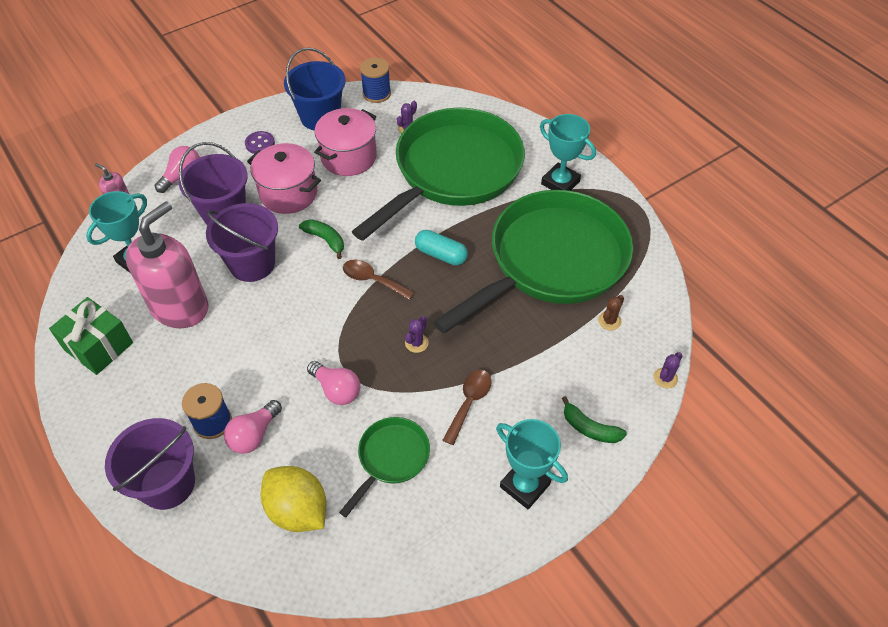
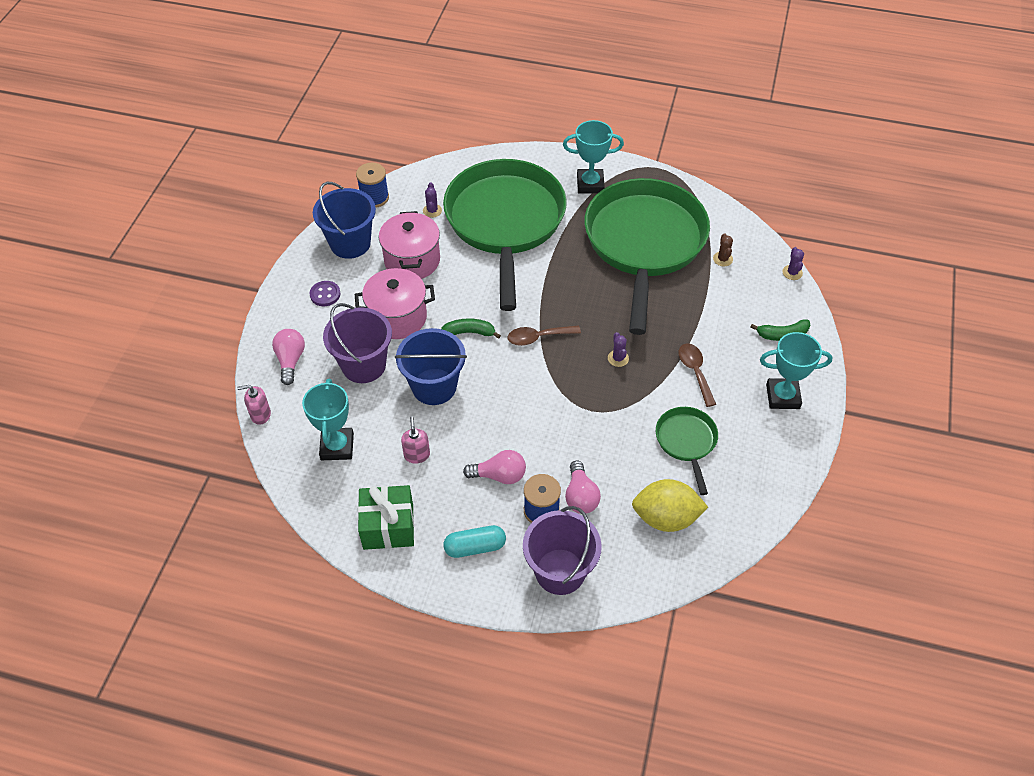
camera: 40 degrees left, 0 degrees up
pink soap dispenser [125,201,208,328] -> pink soap dispenser [401,416,430,464], size x0.41
purple bucket [206,203,278,282] -> blue bucket [395,328,467,405]
pink light bulb [307,361,360,405] -> pink light bulb moved to [463,450,526,484]
turquoise capsule [415,230,468,265] -> turquoise capsule moved to [443,525,506,558]

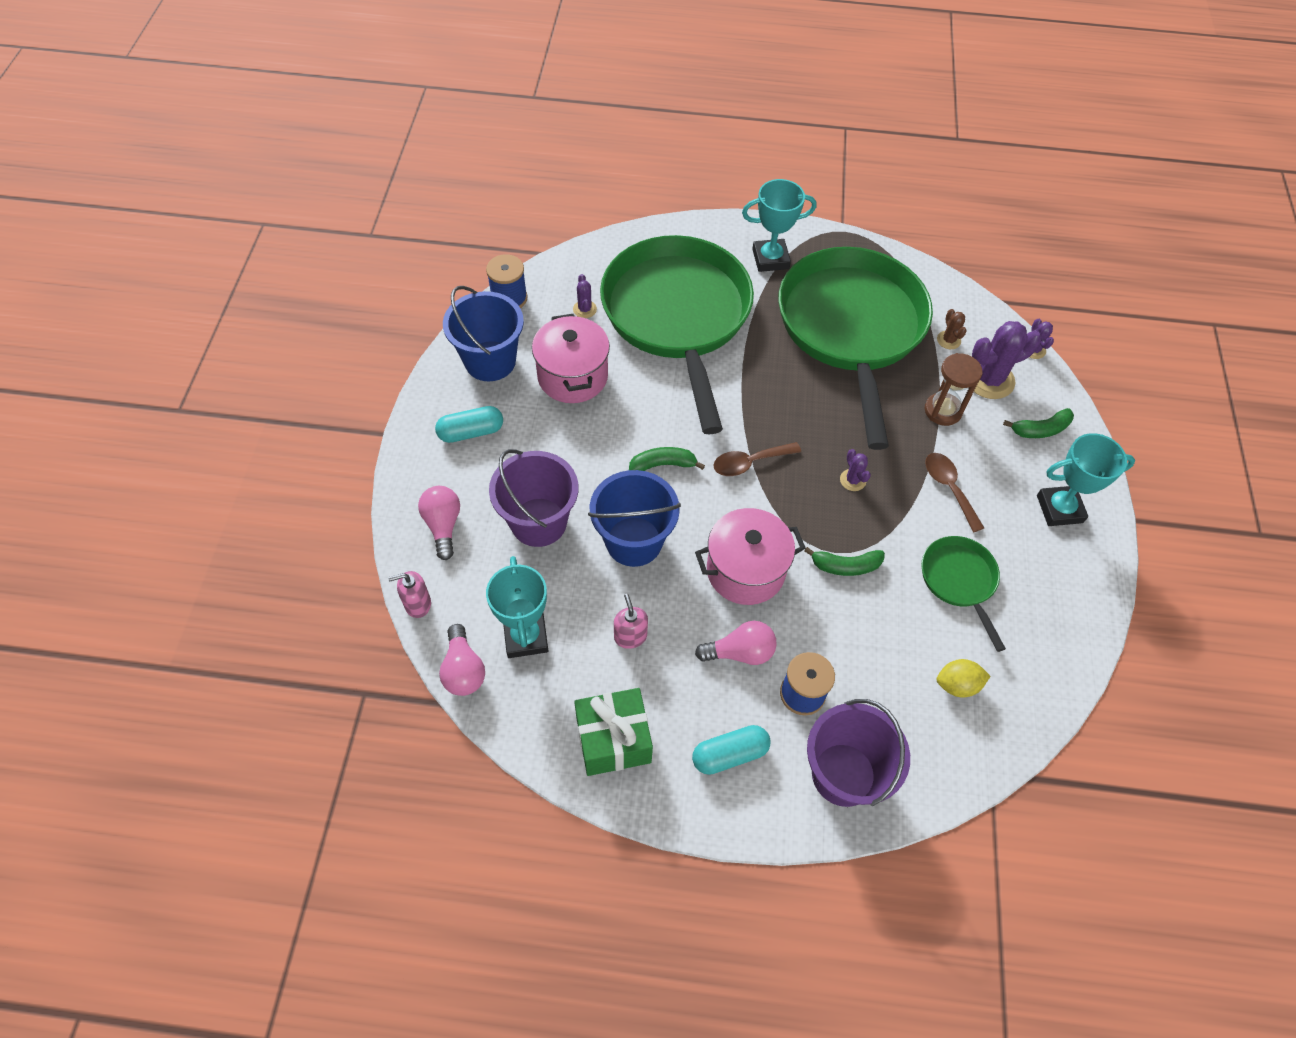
camera: 10 degrees left, 5 degrees up
purple button [310,281,340,306] -> turquoise capsule [435,406,503,443]
pink pot [355,268,435,339] -> pink pot moved to [695,508,806,605]
pink light bulb [565,461,601,514] -> pink light bulb moved to [439,624,485,696]
yellow lemon [632,479,708,532] -> yellow lemon [937,659,990,697], size x0.58
none -> green banana [804,547,885,576]
none -> brown hourglass [925,353,982,426]
none -> purple cactus [972,321,1041,399]

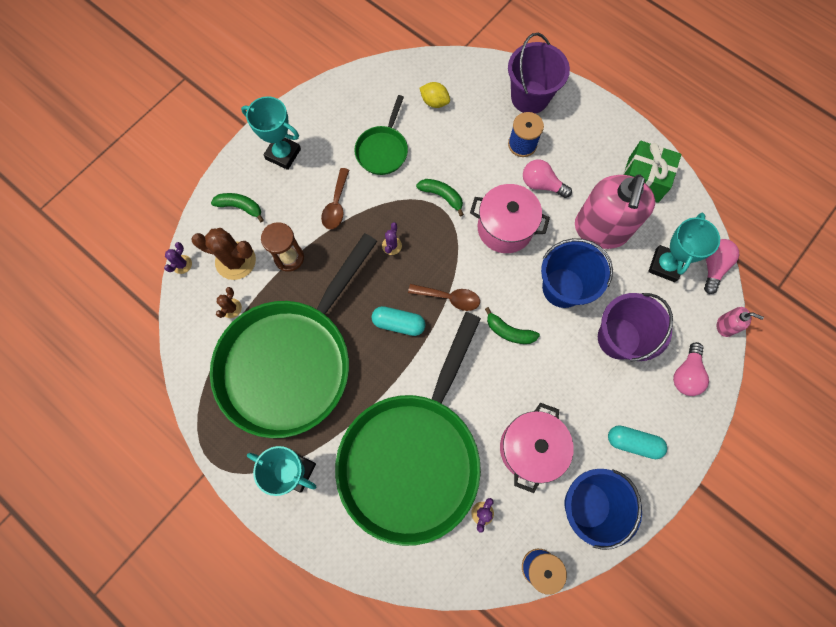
camera: 145 degrees left, 15 degrees up
pink soap dispenser [614,594,648,649] -> pink soap dispenser [575,175,655,249], size x2.44
turquoise capsule [692,725,771,775] -> turquoise capsule moved to [371,306,425,336]
purple cactus [972,321,1041,399] -> brown cactus [191,228,256,280]

